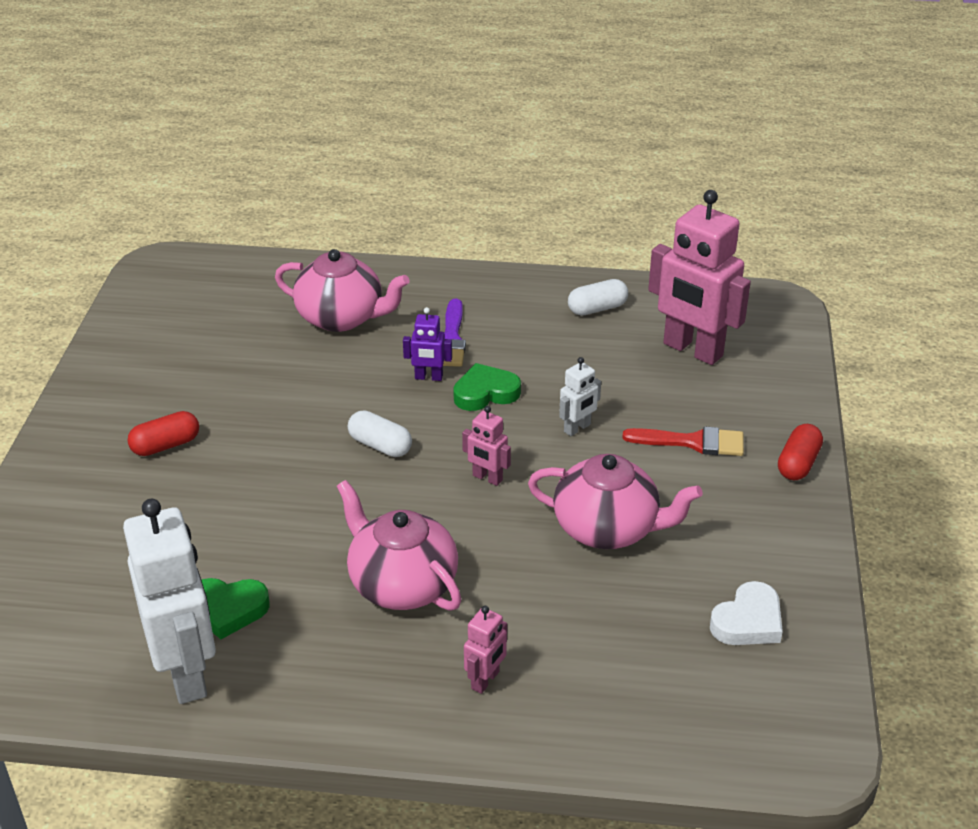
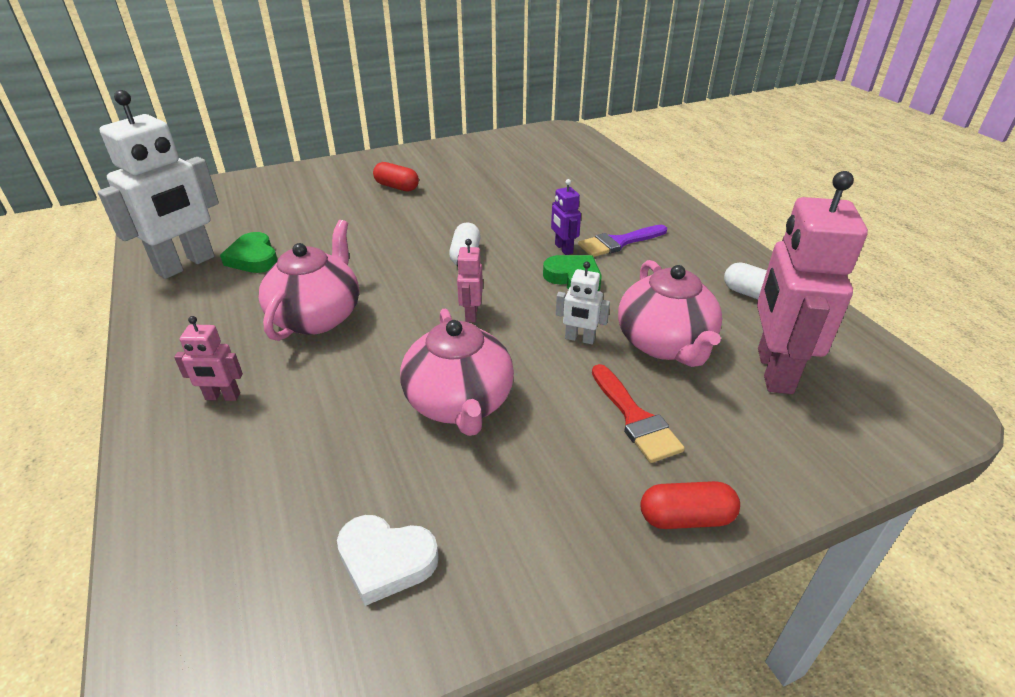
camera: 60 degrees right, 0 degrees up
pink teapot [275,249,410,332] -> pink teapot moved to [618,260,722,367]

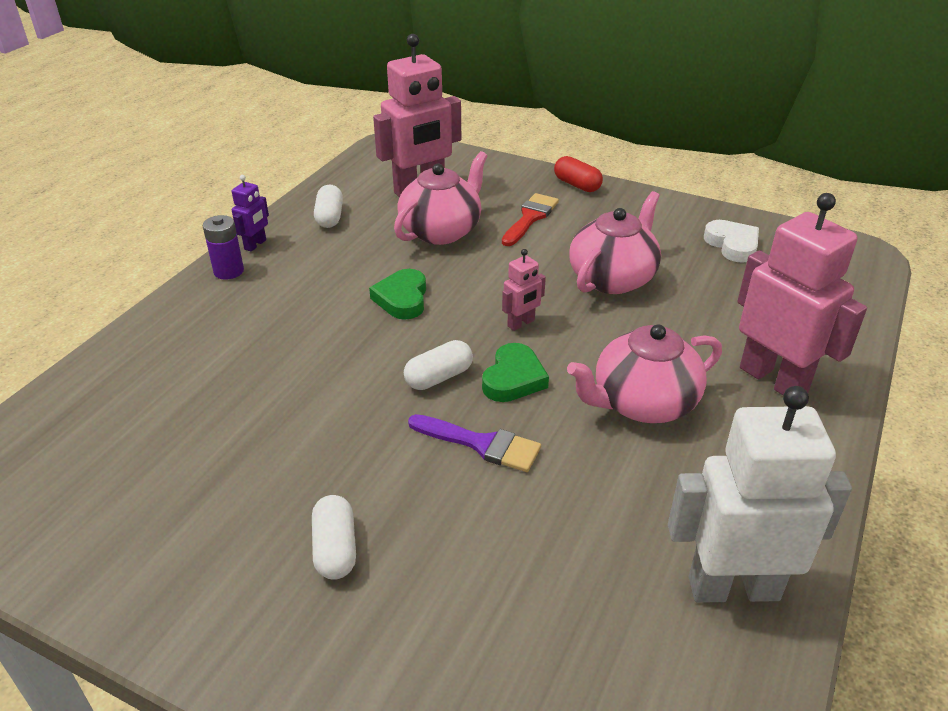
camera: 130 degrees left, 0 degrees up
pink robot [174,316,243,401] -> pink robot [738,193,867,395], size x2.21
green heart [220,232,278,273] -> green heart moved to [482,343,549,402]
red capsule [373,162,419,192] -> white capsule [312,495,356,580]
purple robot [551,179,581,255] -> purple robot moved to [232,175,269,252]
white robot [556,262,610,344] -> none
purple brush [578,225,667,257] -> purple brush moved to [408,414,541,472]
none -> purple battery [202,215,244,280]

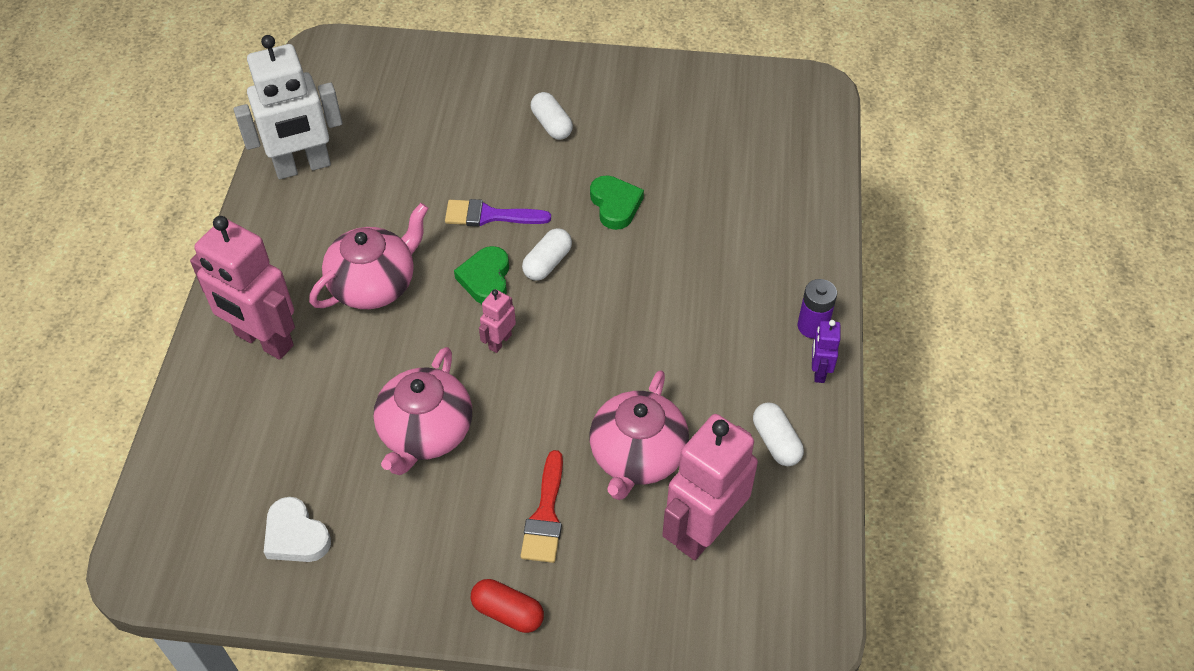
camera: 160 degrees right, 15 degrees up
green heart [369,269,426,320] -> green heart moved to [590,175,644,230]

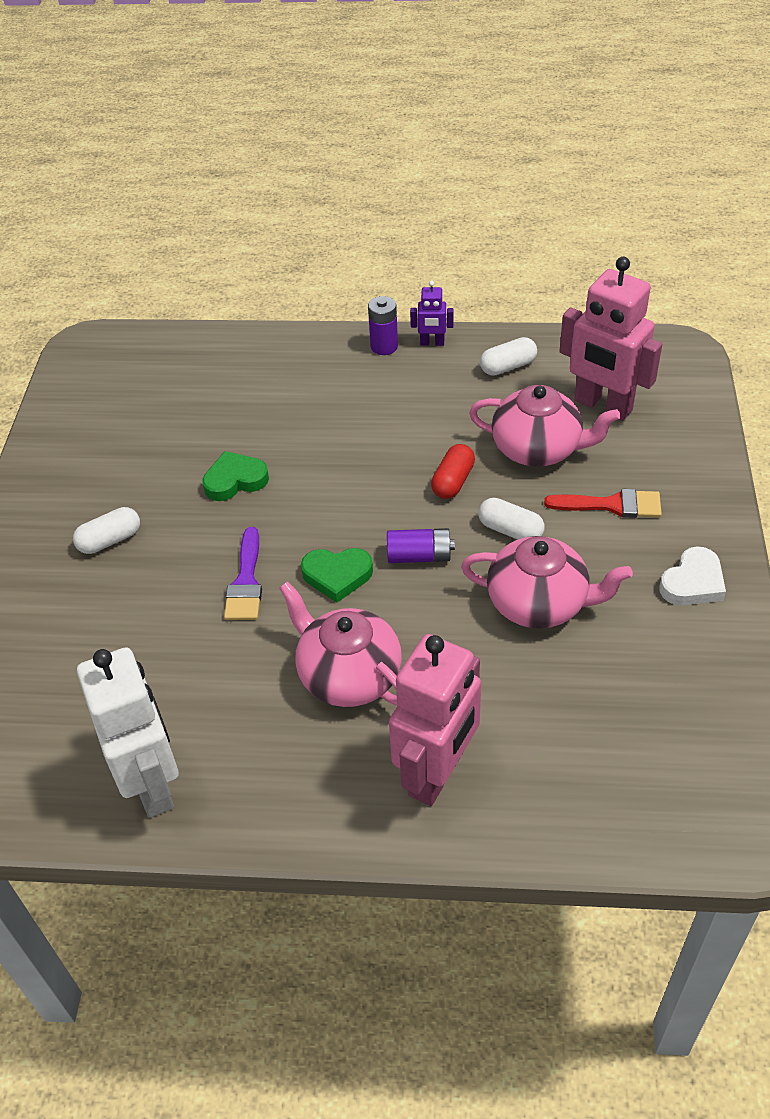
camera: 90 degrees left, 5 degrees down
white heart [264,497,331,562] -> white heart moved to [660,546,726,606]
red capsule [471,579,544,633] -> red capsule moved to [431,444,475,499]
pink robot [479,289,516,353] -> purple battery [387,528,455,563]
white capsule [522,228,572,281] -> white capsule moved to [478,498,545,539]

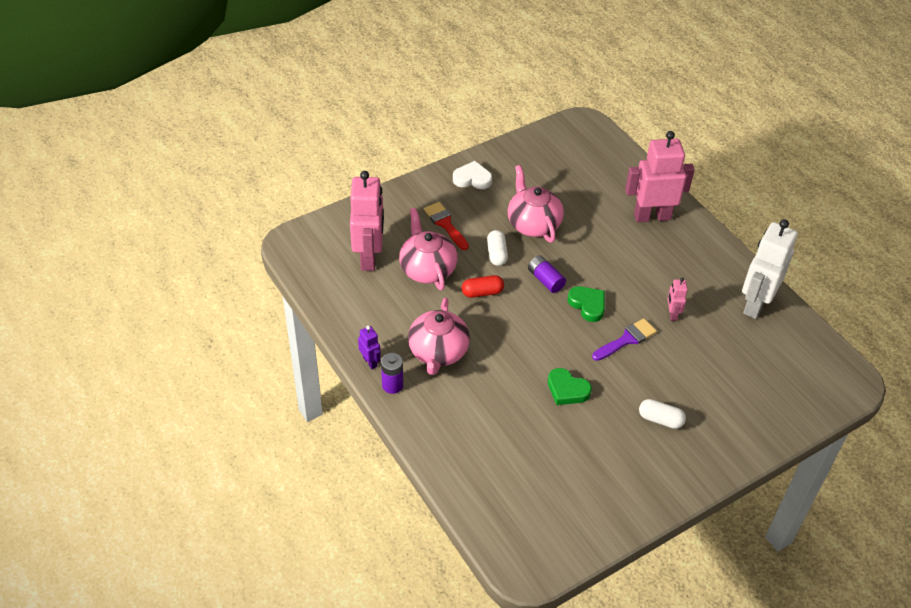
camera: 130 degrees left, 0 degrees up
pink teapot [279,581,402,707] -> pink teapot moved to [408,298,470,375]
white capsule [480,337,537,376] -> none
none -> pink robot [667,278,688,321]

